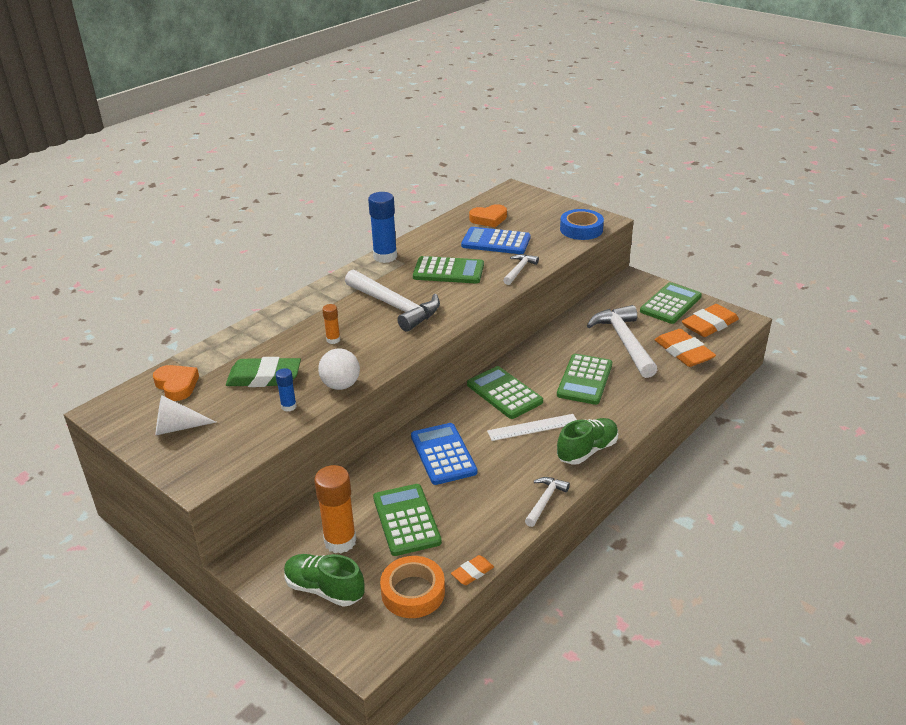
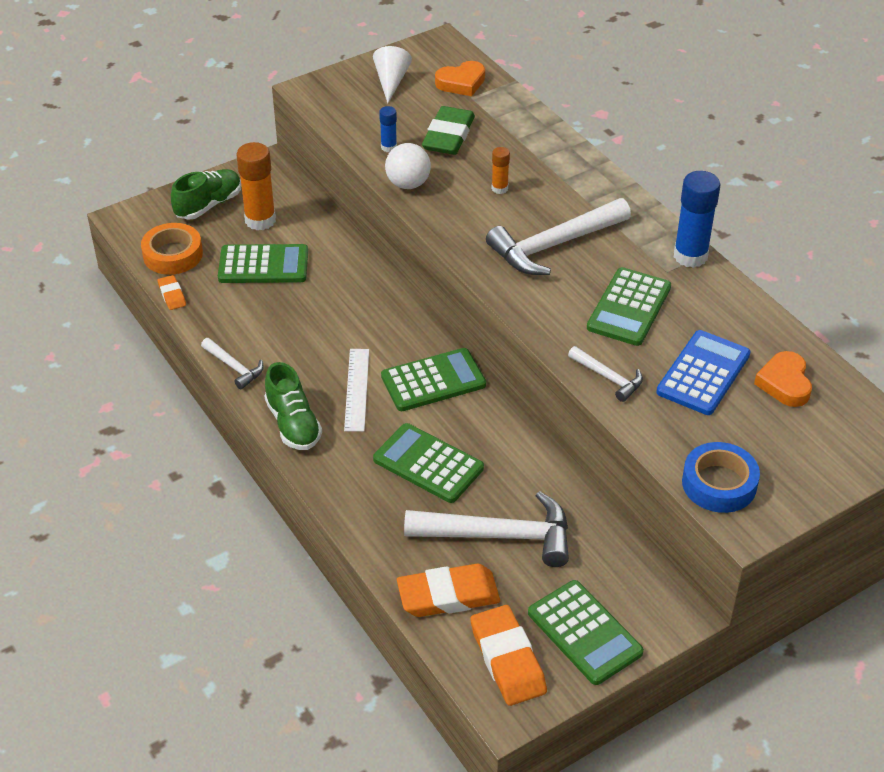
camera: 105 degrees right, 10 degrees up
blue calculator [411,423,477,485] -> none

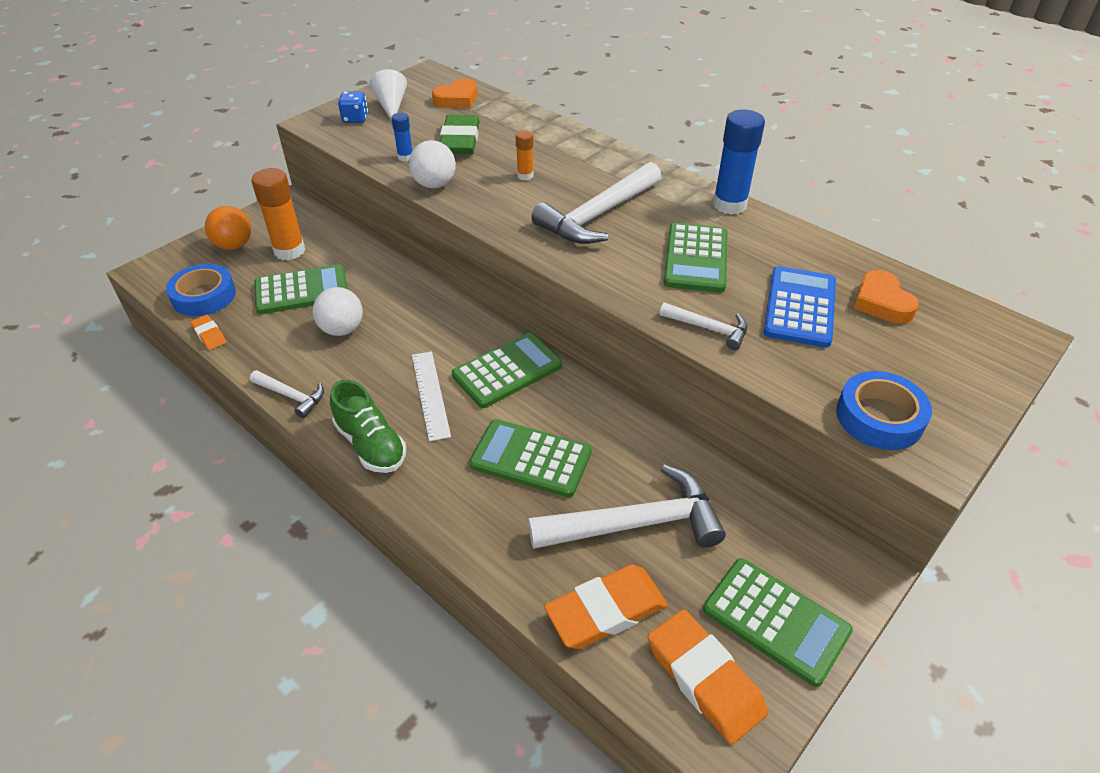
camera: 15 degrees left, 0 degrees up
orange tape [141,223,203,275] -> blue tape [166,264,236,316]
green shoe [171,169,241,220] -> orange ball [205,206,251,250]
none -> white ball [312,287,363,336]
none -> blue dice [338,92,368,123]

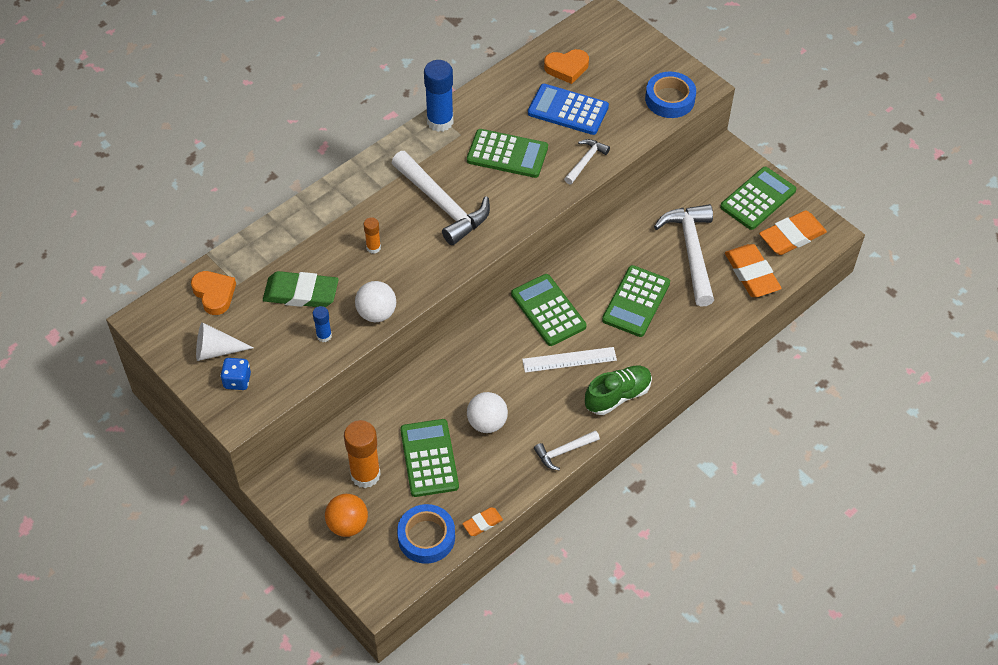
camera: 85 degrees left, 10 degrees up
white hammer [250,370,324,418] -> white hammer turned 150 degrees counterclockwise [534,430,600,470]

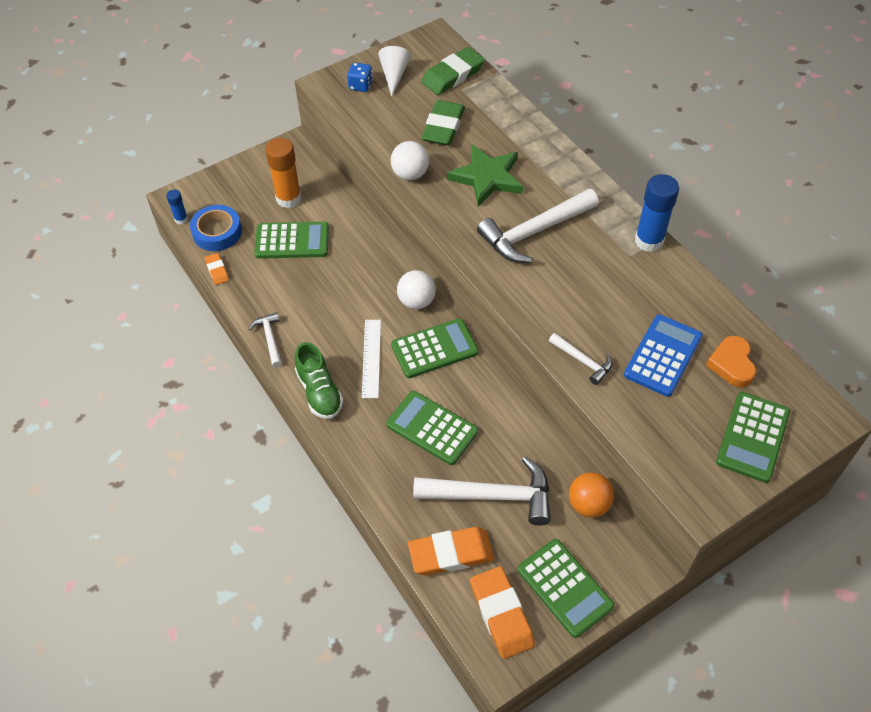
camera: 100 degrees right, 0 degrees up
orange heart [191,271,236,315] -> green eraser [421,47,485,95]
blue glue stick [313,306,332,342] -> blue glue stick moved to [166,189,188,224]
orange ball [325,494,368,537] -> orange ball moved to [569,472,614,518]
orange glue stick [364,217,381,254] -> green star [447,144,523,207]
green calculator [467,129,548,178] -> green calculator moved to [716,392,790,483]
white ball [467,392,508,433] -> white ball moved to [397,270,436,309]
blue tape [645,72,696,118] -> none

